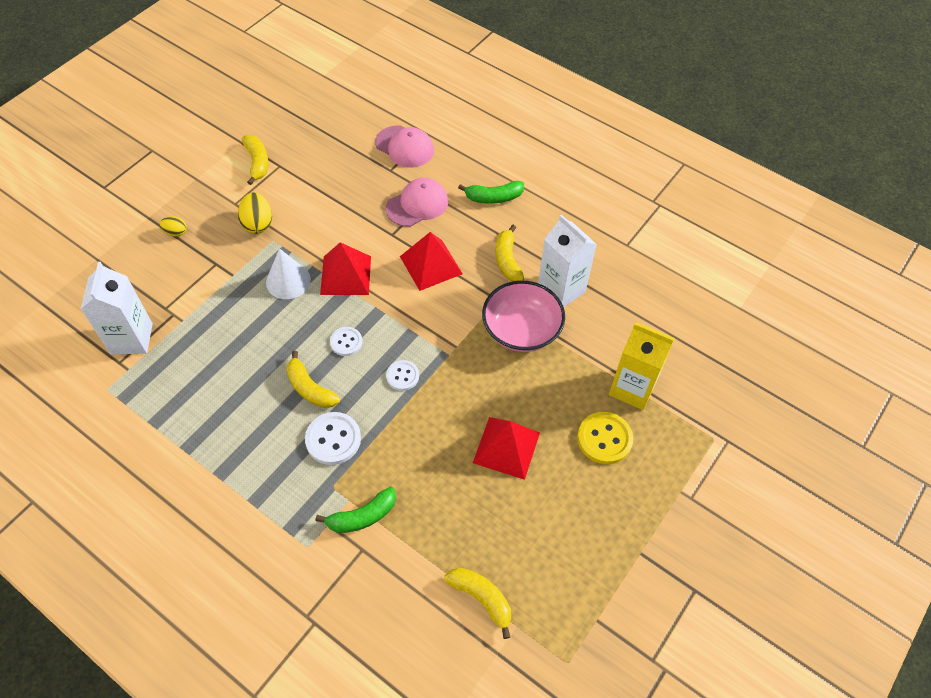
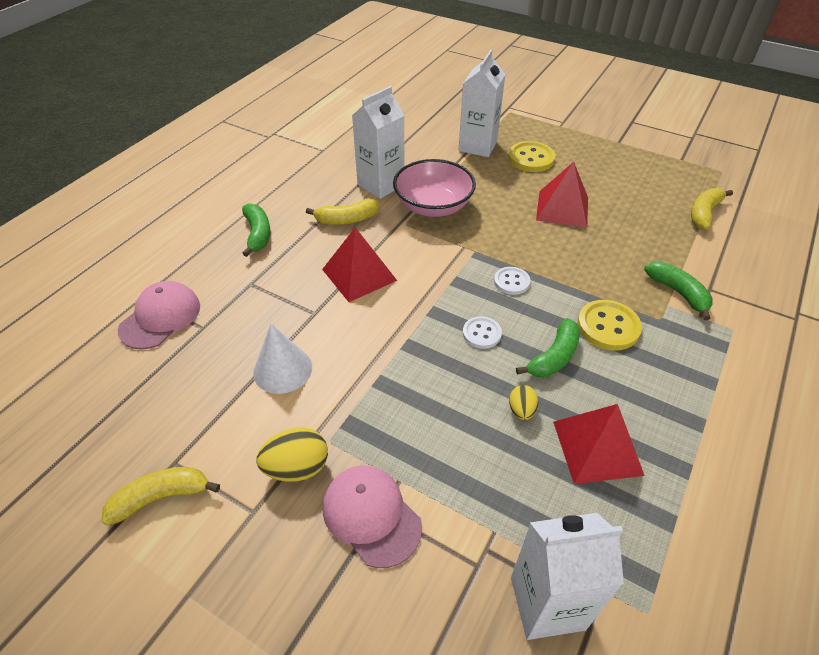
camera: 95 degrees left, 10 degrees down
yellow egg [160,216,187,236] -> yellow egg moved to [509,385,538,420]
white cone [266,248,311,299] -> white cone moved to [253,324,312,394]
yellow banana [286,351,340,408] -> green banana [516,318,580,377]
white button [305,412,361,465] -> yellow button [577,300,642,351]
red pyramid [320,242,371,295] -> red pyramid moved to [553,404,645,484]
pink cap [386,178,448,227] -> pink cap moved to [323,465,422,568]
yellow carton [609,323,675,410] -> white carton [459,50,505,157]

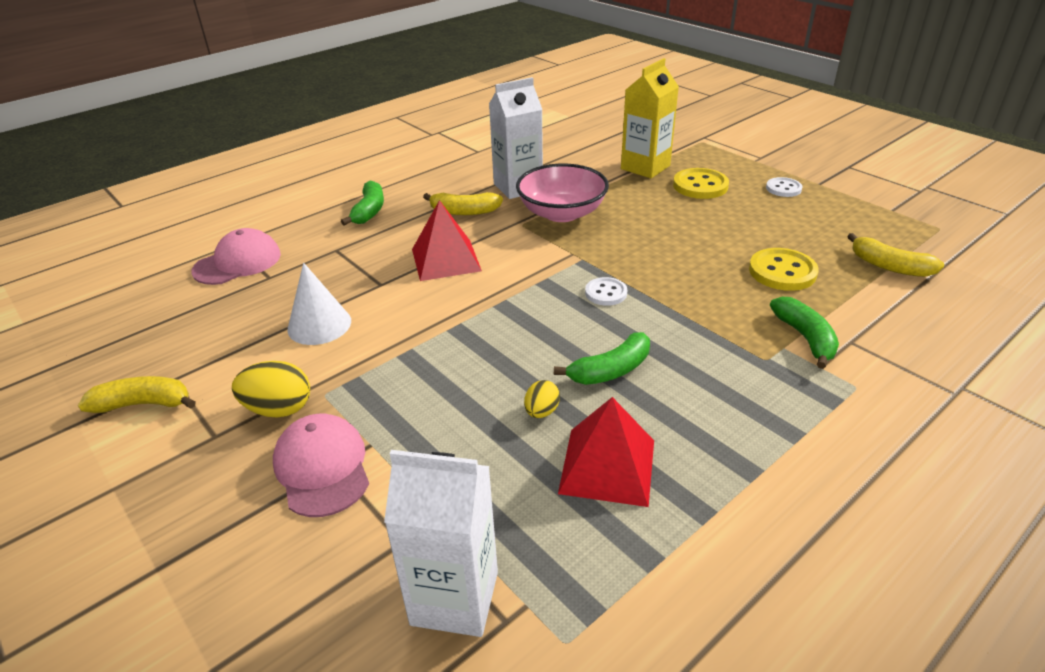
camera: 20 degrees right, 10 degrees down
white carton [459,50,505,157] -> yellow carton [621,58,679,178]
white button [463,316,502,349] -> white button moved to [766,177,803,197]
red pyramid [536,162,588,227] -> none
yellow button [577,300,642,351] -> yellow button moved to [749,248,819,291]
yellow banana [691,188,733,230] -> yellow banana turned 105 degrees counterclockwise [847,233,944,277]

